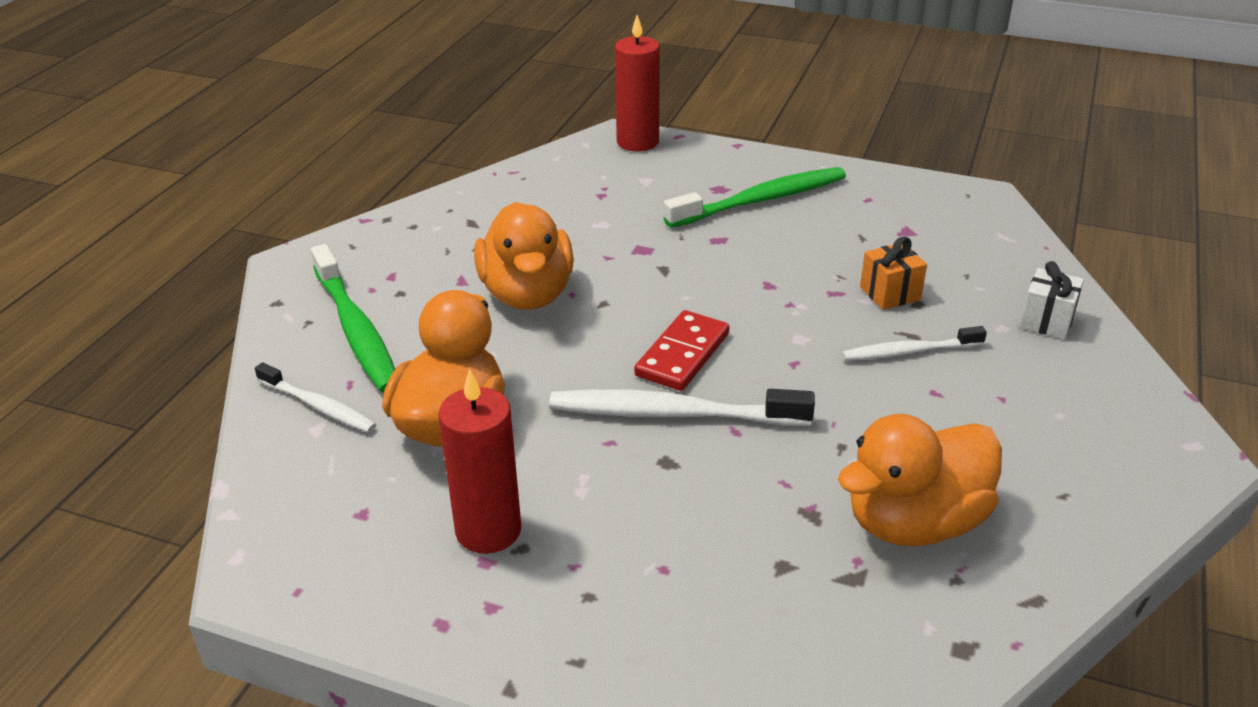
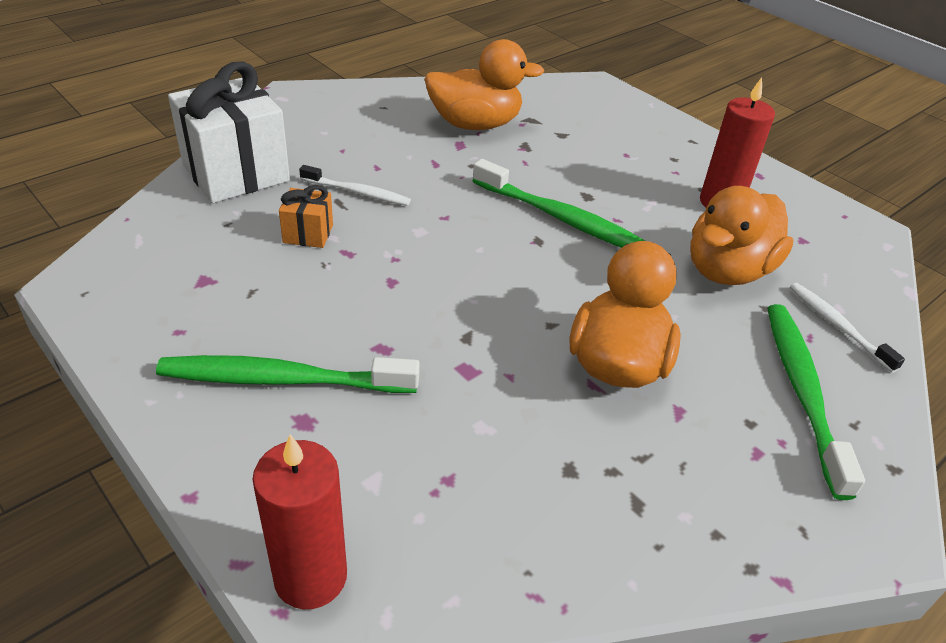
camera: 155 degrees left, 5 degrees up
white toothbrush [549,389,815,426] -> green toothbrush [472,159,645,248]
red domino [634,310,730,391] -> none
white gift [1019,261,1084,339] -> white gift [168,61,290,203], size x2.15

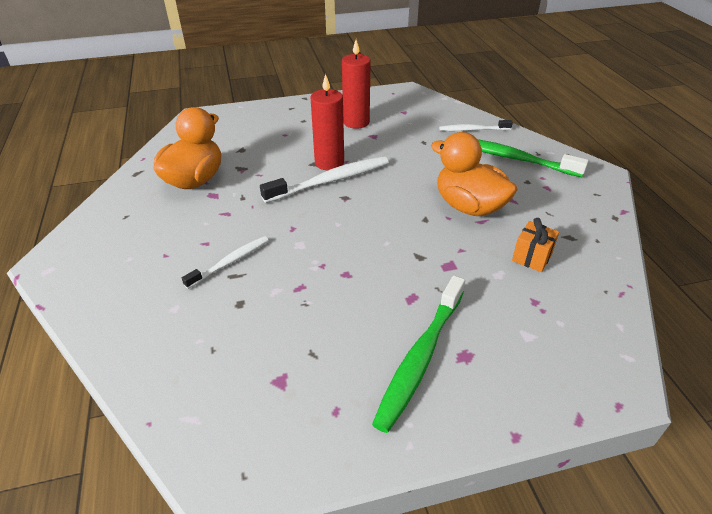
camera: 60 degrees left, 0 degrees up
white gift [168,61,290,203] -> none
red candle [252,434,347,609] -> red candle moved to [310,74,344,170]
orange gift [279,185,333,248] -> orange gift moved to [512,218,559,272]
green toothbrush [472,159,645,248] -> white toothbrush [260,156,389,203]
orange duck [690,186,794,285] -> none

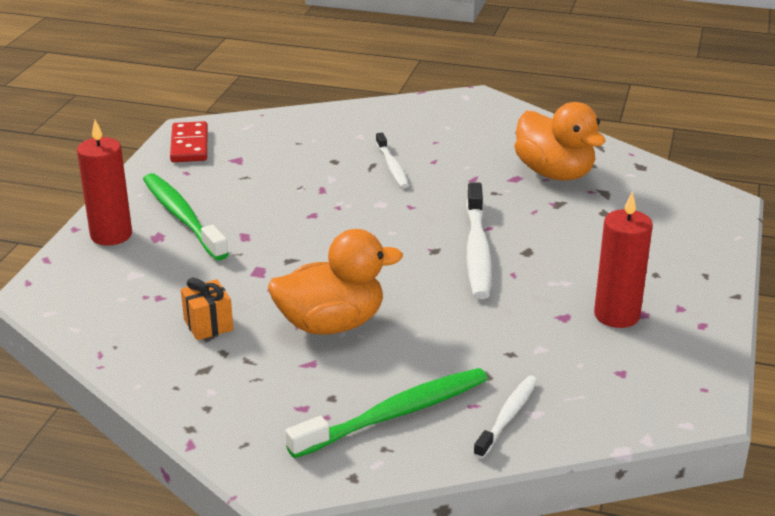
camera: 120 degrees right, 10 degrees down
red candle [310,74,344,170] -> red candle moved to [77,120,132,246]
none -> red domino [170,121,208,162]

